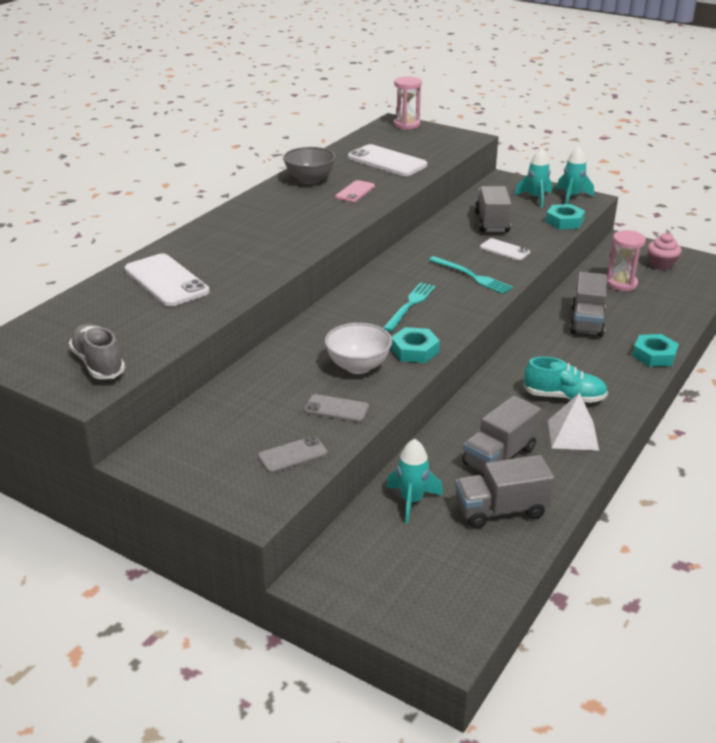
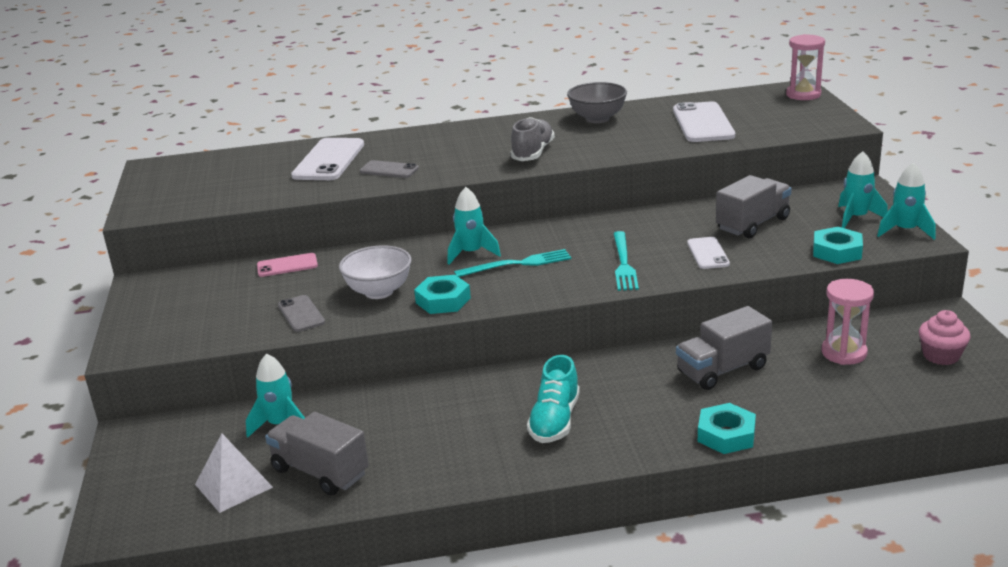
camera: 50 degrees right, 5 degrees down
grey shoe [69,324,125,379] -> grey shoe moved to [510,117,555,161]
grey phone [258,436,328,473] -> grey phone moved to [360,160,419,178]
pink phone [335,180,375,202] -> pink phone moved to [257,253,318,277]
grey truck [463,396,541,473] -> none
turquoise shoe [523,357,608,403] -> turquoise shoe turned 45 degrees clockwise [527,355,580,443]
white pyramid [548,393,599,451] -> white pyramid moved to [195,433,273,513]
none -> turquoise rocket [447,187,501,265]

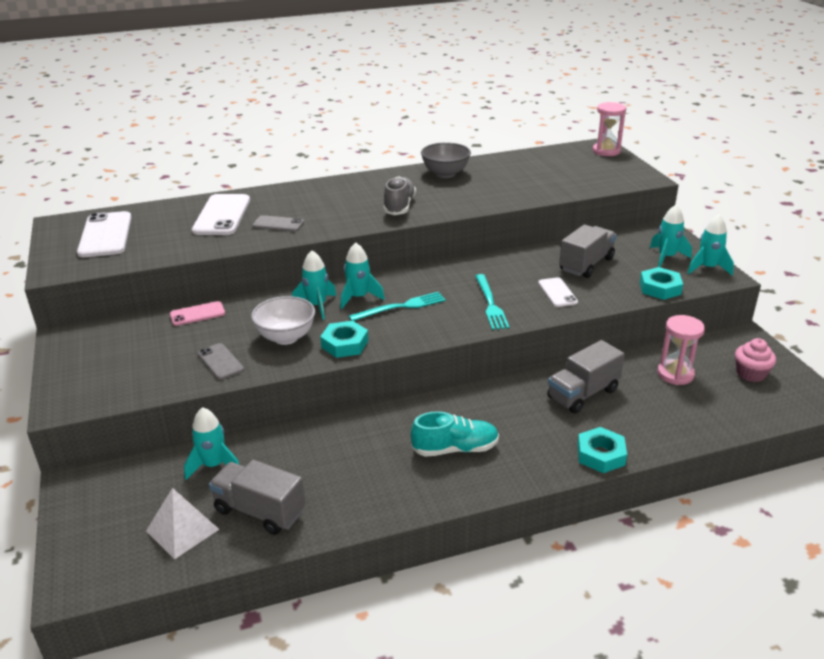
camera: 10 degrees left, 5 degrees up
turquoise shoe [527,355,580,443] -> turquoise shoe turned 105 degrees counterclockwise [411,411,499,457]
white phone [673,101,735,142] -> white phone moved to [77,211,132,258]
none -> turquoise rocket [292,250,336,320]

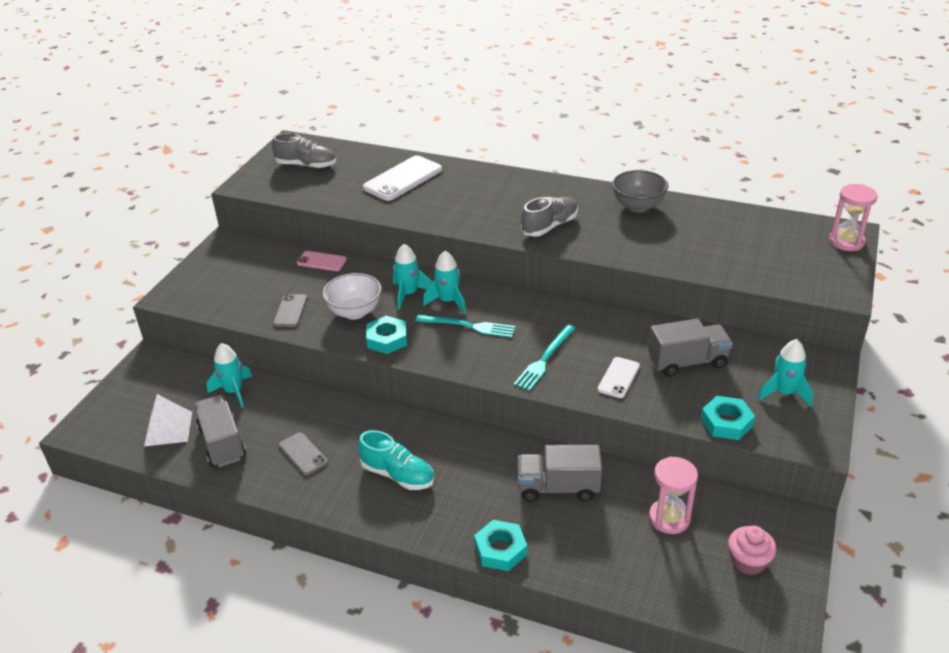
camera: 40 degrees right, 5 degrees up
white phone [77,211,132,258] -> grey shoe [272,133,336,168]
grey phone [253,215,304,232] -> grey phone moved to [279,432,328,475]
turquoise rocket [688,214,734,276] -> none

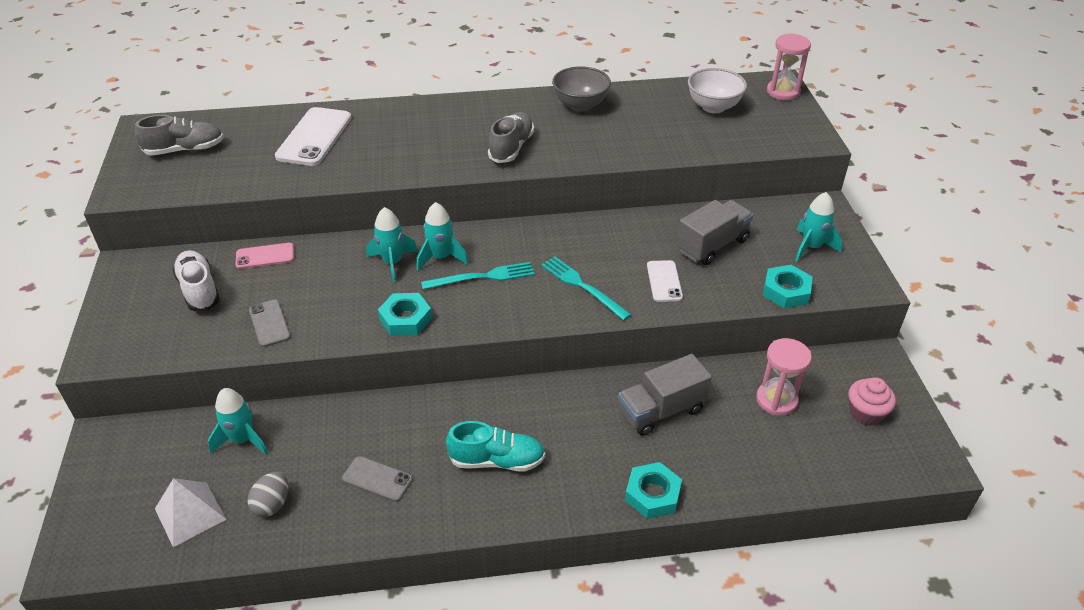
camera: 30 degrees left, 5 degrees up
grey truck [194,395,246,467] -> grey egg [247,472,288,517]
white bowl [322,273,382,319] -> white bowl moved to [688,68,747,113]
turquoise fork [514,325,576,391] -> turquoise fork turned 135 degrees clockwise [541,257,631,321]
none -> white shoe [172,250,220,311]

